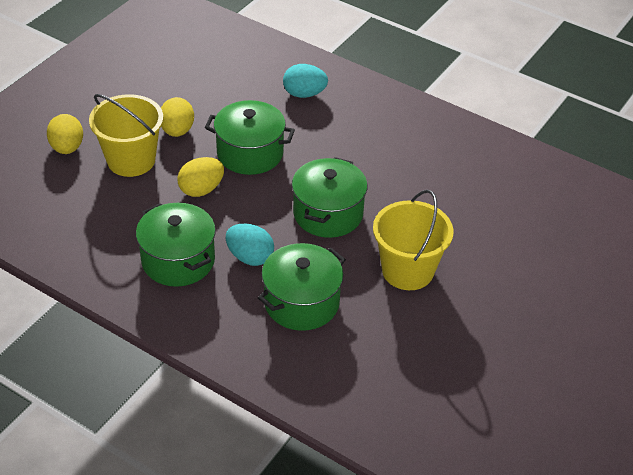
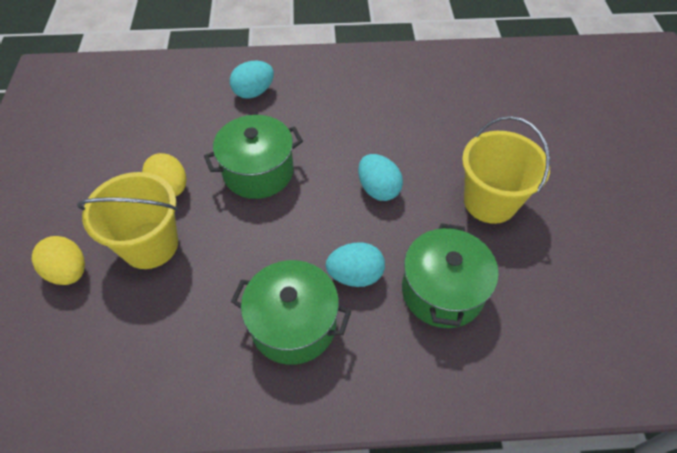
camera: 35 degrees left, 10 degrees up
yellow egg [177,157,224,197] -> none
green pot [292,157,367,238] -> turquoise egg [358,154,403,201]

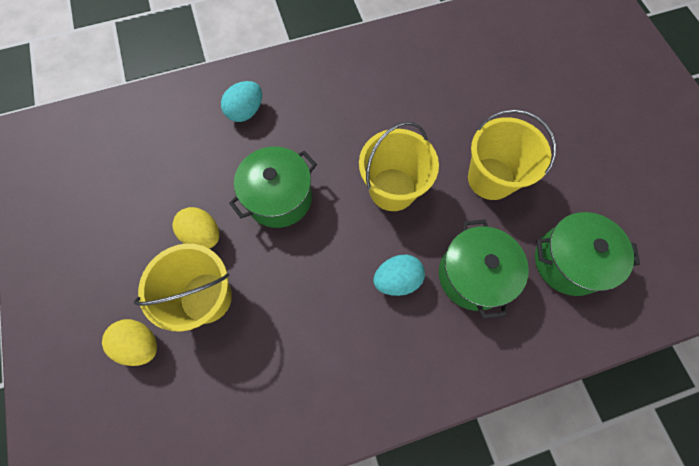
camera: 15 degrees left, 15 degrees up
green pot [231,260,351,365] -> green pot moved to [535,212,640,296]
turquoise egg [358,154,403,201] -> yellow bucket [359,121,439,211]

